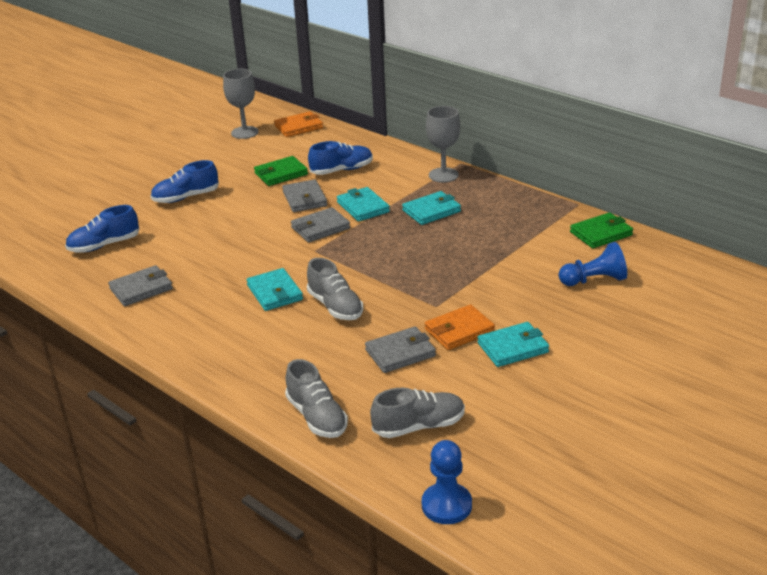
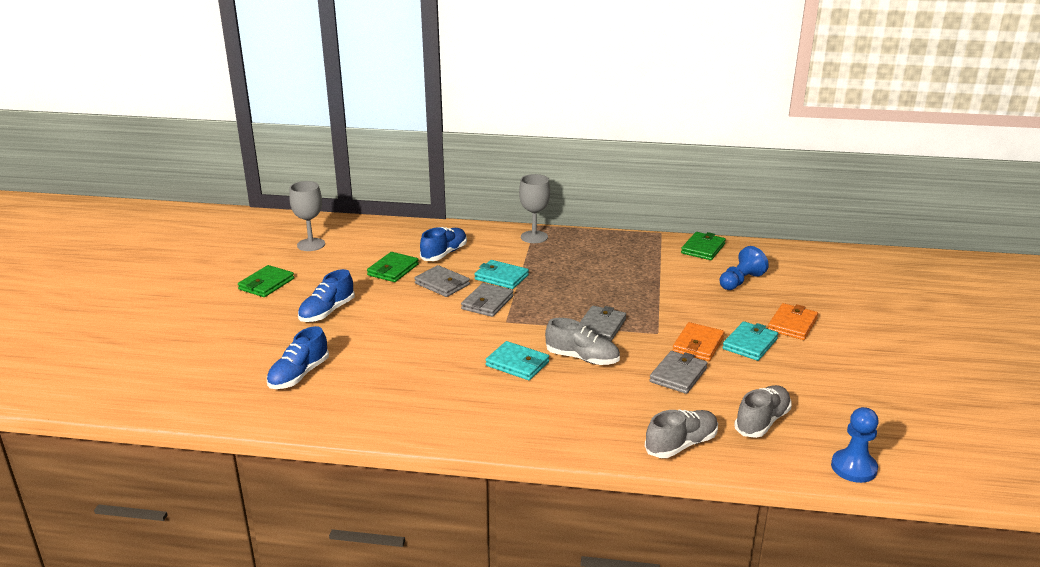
camera: 35 degrees left, 5 degrees down
grey wallet [108,265,173,306] -> grey wallet moved to [580,306,626,341]
orange wallet [274,111,323,137] -> orange wallet moved to [768,303,818,340]
grey shoe [285,359,348,438] -> grey shoe turned 60 degrees counterclockwise [645,409,718,458]
turquoise wallet [402,191,461,225] -> none
none -> green wallet [238,265,294,297]

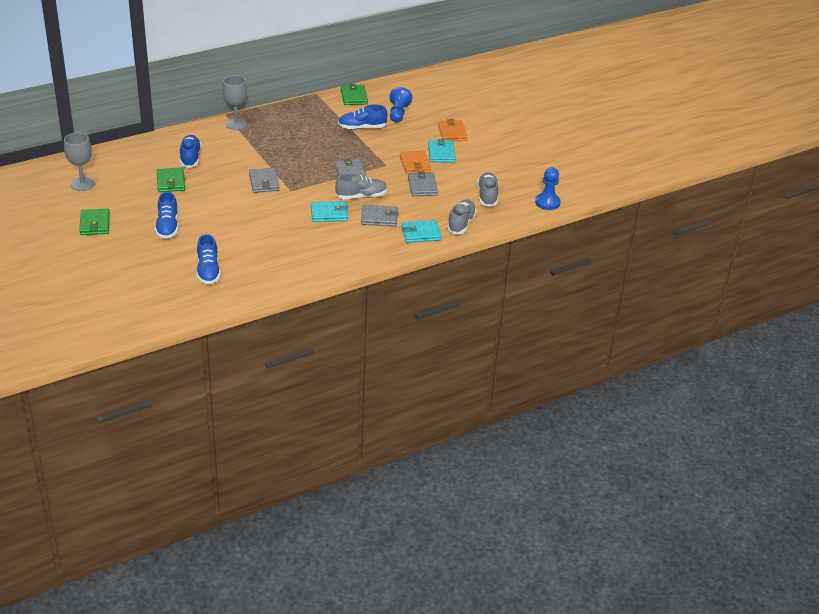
camera: 40 degrees left, 10 degrees up
grey wallet [414,265,470,297] -> grey wallet moved to [361,205,399,227]
turquoise wallet [474,260,529,289] -> turquoise wallet moved to [401,220,442,243]
none -> blue shoe [338,104,388,130]

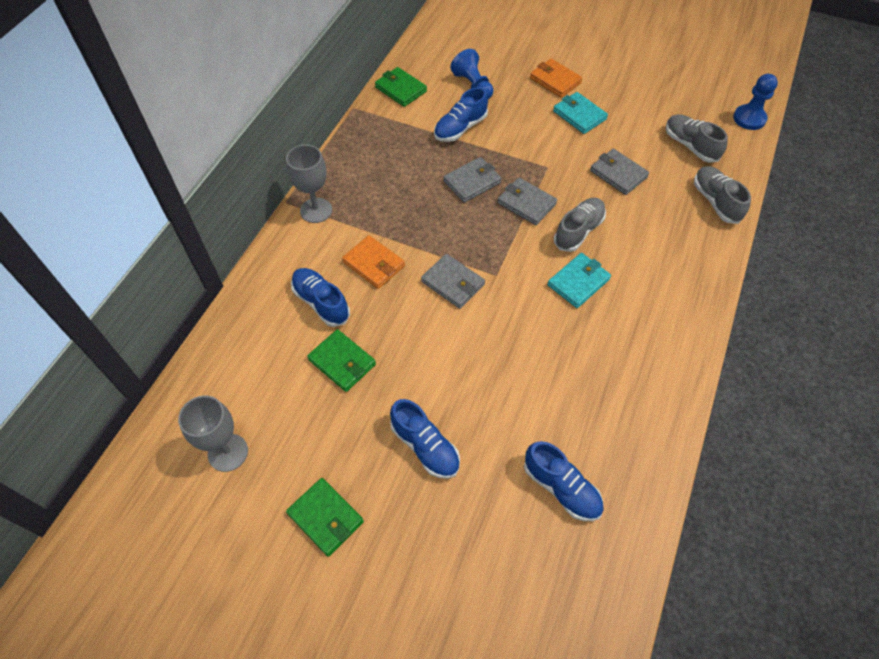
camera: 35 degrees left, 20 degrees up
grey wallet [361,205,399,227] -> grey wallet moved to [443,157,502,203]
orange wallet [400,150,431,174] -> orange wallet moved to [342,235,405,289]
turquoise wallet [401,220,442,243] -> none

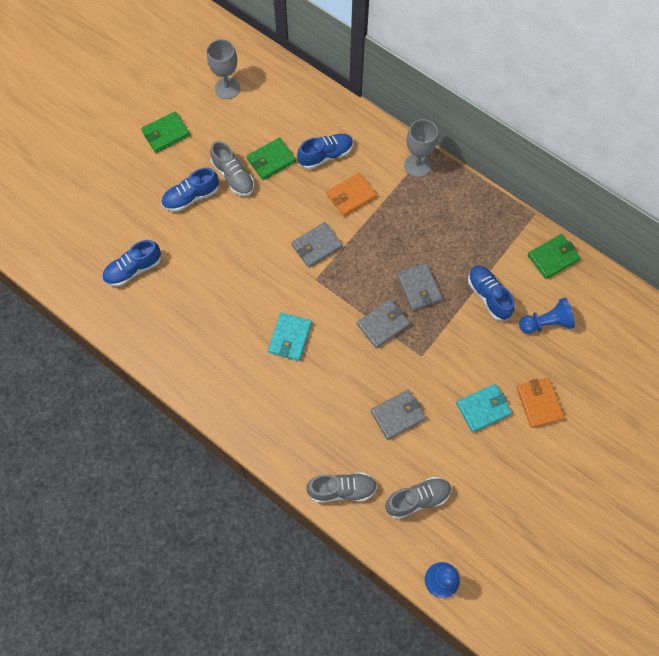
camera: 105 degrees right, 10 degrees up
orange wallet [530,59,583,98] -> orange wallet turned 75 degrees counterclockwise [517,378,564,428]
turquoise wallet [548,253,611,308] -> turquoise wallet turned 45 degrees clockwise [268,312,312,361]
grey shoe [554,198,606,252] -> grey shoe moved to [210,141,254,196]

